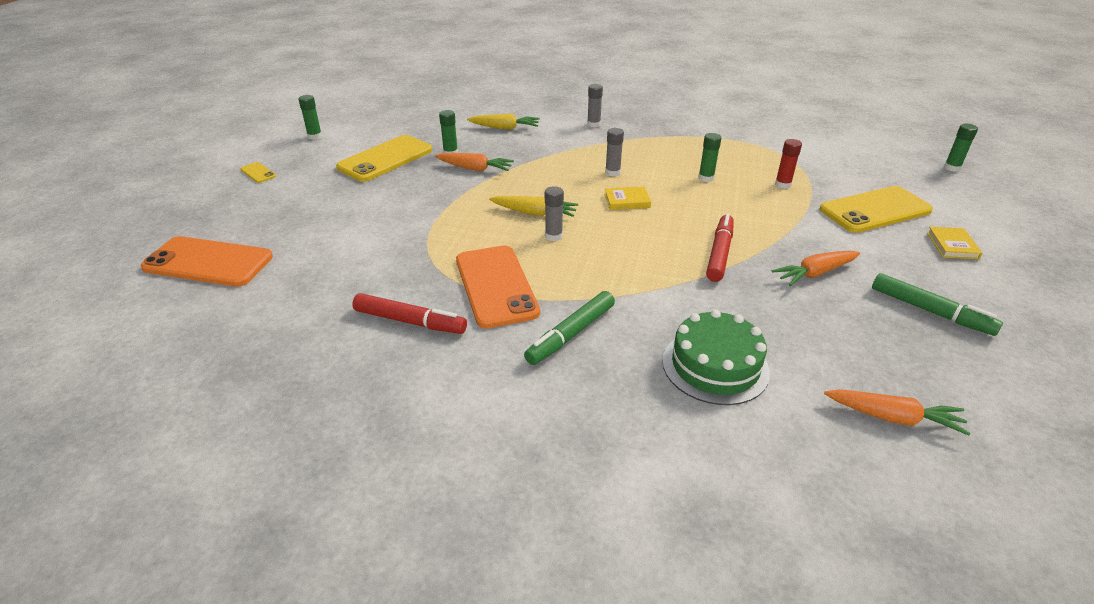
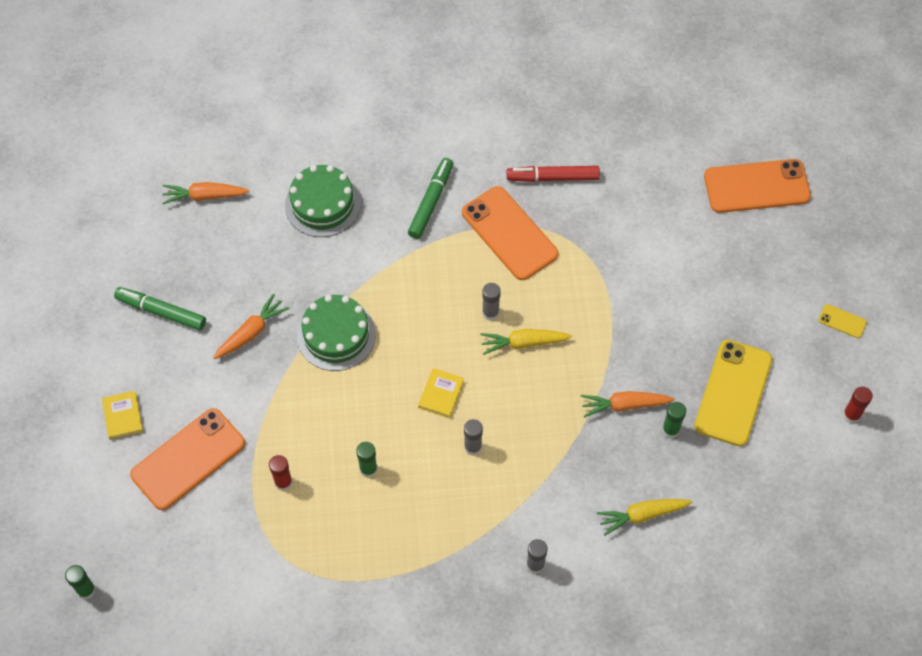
camera: 160 degrees right, 25 degrees up
green glue stick [298,95,322,140] -> red glue stick [843,386,873,423]
yellow book [604,187,651,210] -> yellow book turned 45 degrees counterclockwise [418,368,464,418]
red marker [706,214,734,282] -> green cake [297,295,376,371]
yellow phone [820,186,933,233] -> orange phone [130,408,245,510]

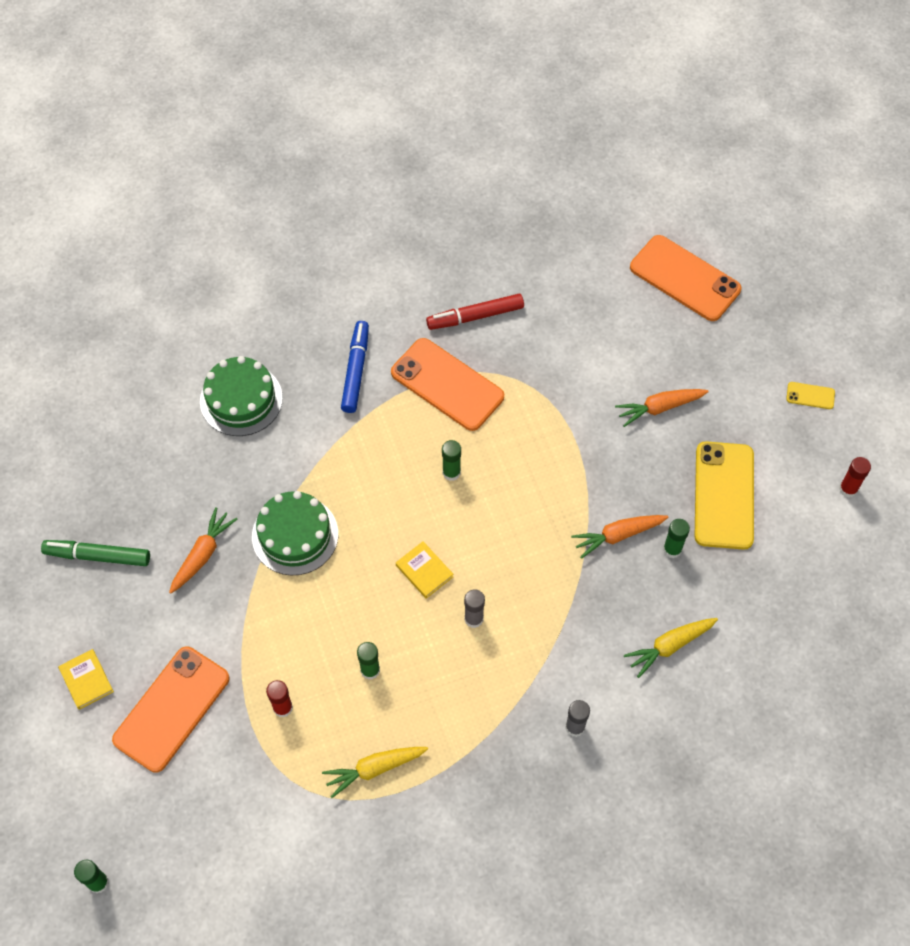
camera: 15 degrees left, 0 degrees up
orange carrot [162,182,250,204] -> orange carrot moved to [615,389,709,427]
green marker [408,158,453,239] -> blue marker [341,321,369,413]
yellow book [418,368,464,418] -> yellow book turned 45 degrees counterclockwise [396,541,453,599]
yellow carrot [480,329,572,355] -> yellow carrot moved to [322,747,428,798]
grey glue stick [482,283,501,321] -> green glue stick [442,440,461,481]
orange phone [704,159,811,213] -> orange phone turned 60 degrees clockwise [630,235,742,321]

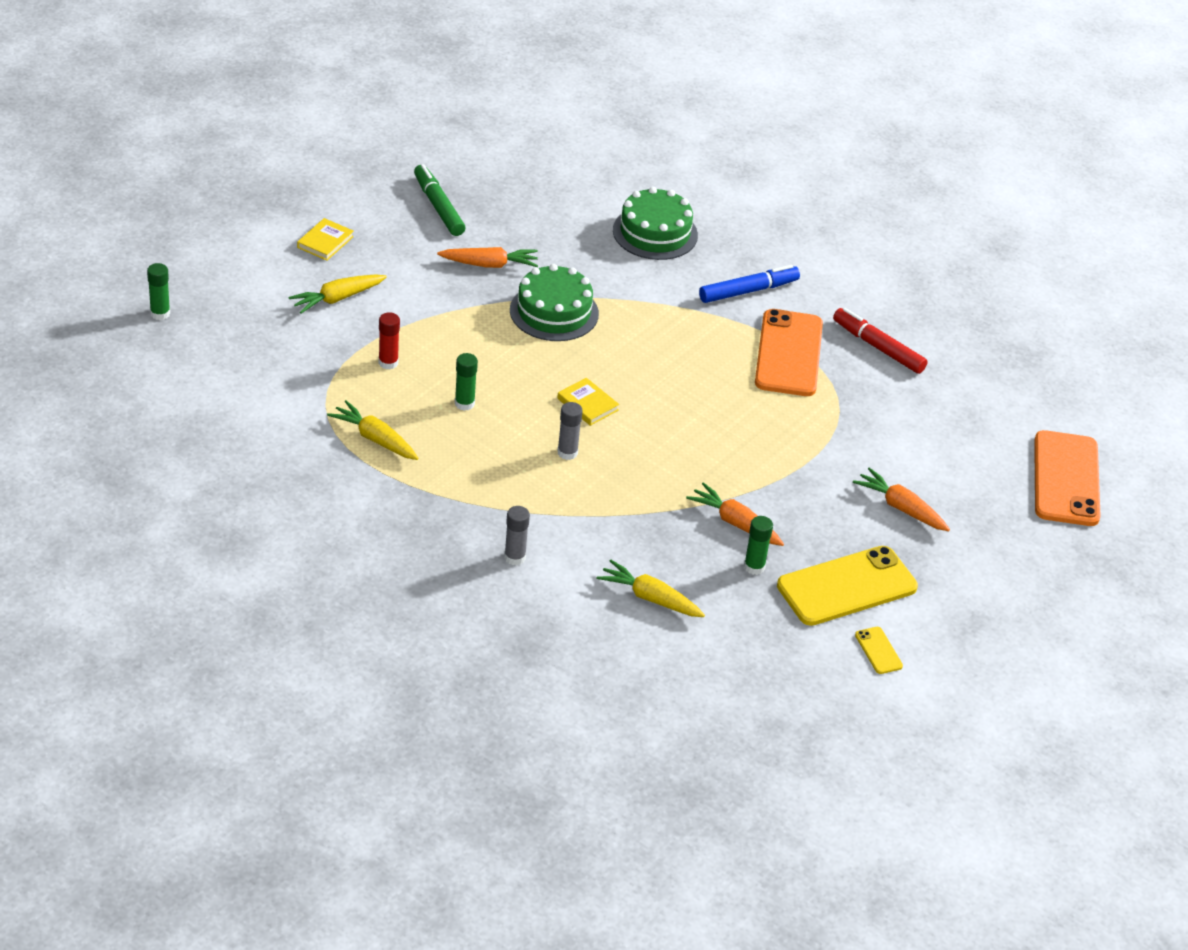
camera: 55 degrees right, 20 degrees down
orange phone [112,646,229,772] -> yellow carrot [288,275,387,314]
yellow book [396,541,453,599] -> yellow book turned 60 degrees counterclockwise [557,378,619,426]
green glue stick [442,440,461,481] -> none
yellow phone [786,382,835,409] -> yellow phone moved to [855,627,903,674]
red glue stick [839,457,871,497] -> none

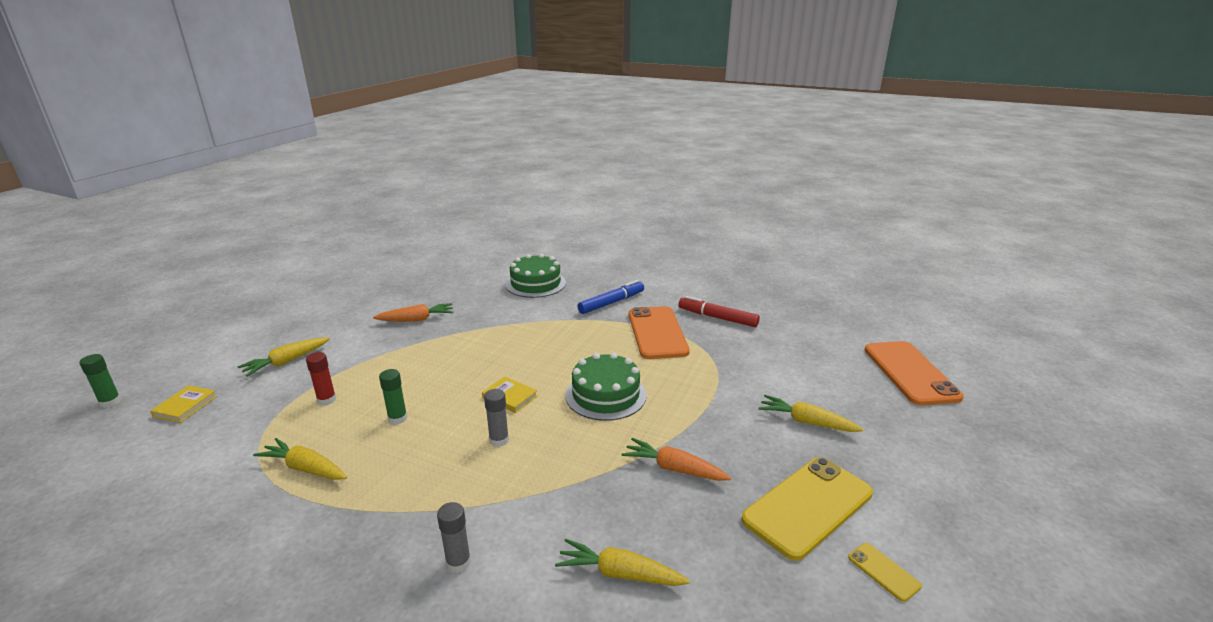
camera: 10 degrees left, 15 degrees down
yellow book [297,218,354,261] -> yellow book moved to [150,385,217,423]
green marker [414,164,466,236] -> none
green cake [510,264,599,341] -> green cake moved to [565,353,647,421]
green glue stick [744,516,773,575] -> none
orange carrot [853,467,950,531] -> yellow carrot [758,395,863,432]

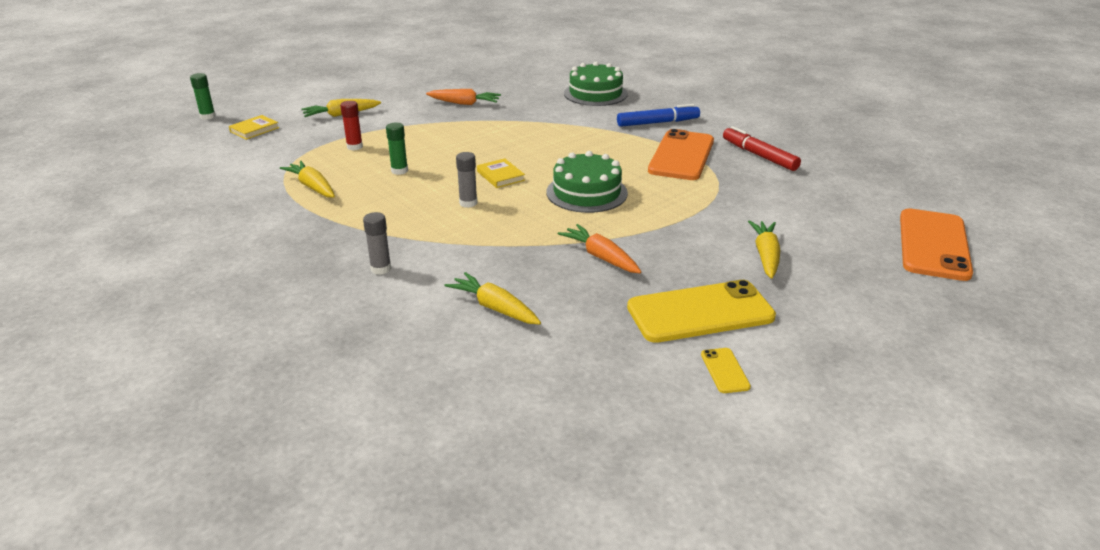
camera: 25 degrees right, 5 degrees up
yellow carrot [758,395,863,432] -> yellow carrot turned 45 degrees clockwise [748,221,780,279]

